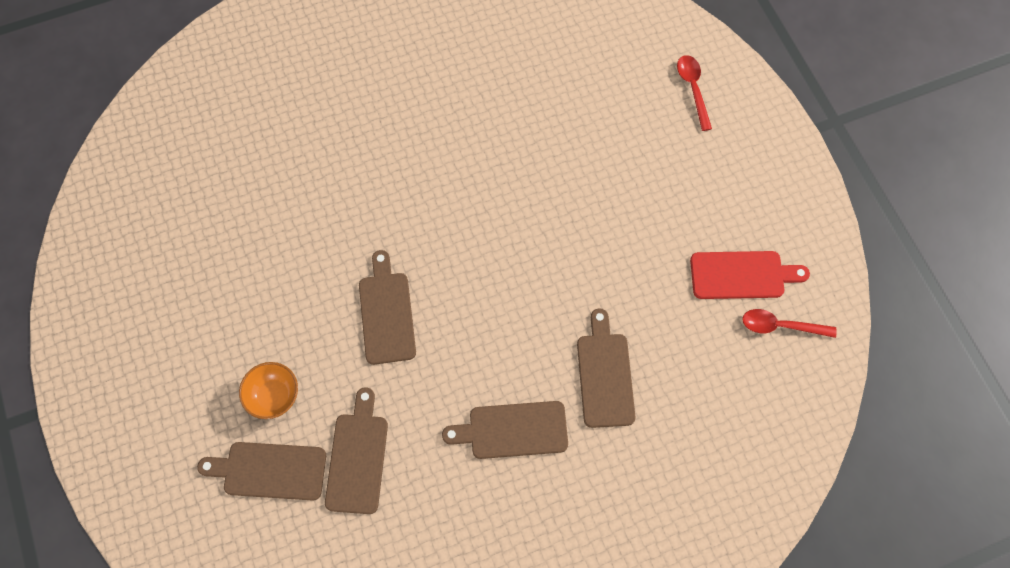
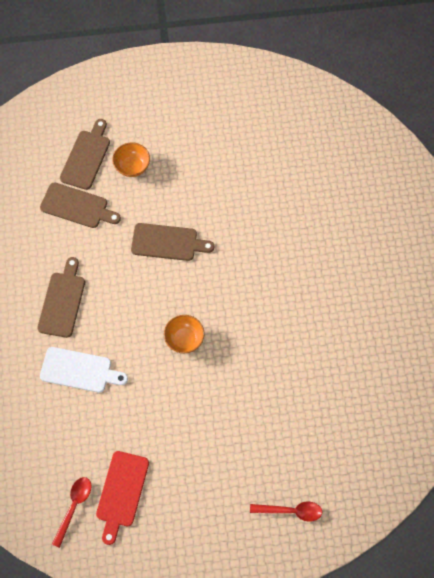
camera: 105 degrees right, 0 degrees up
brown cutting board [577,308,636,428] -> white cutting board [40,347,128,393]
none -> orange bowl [164,315,205,353]

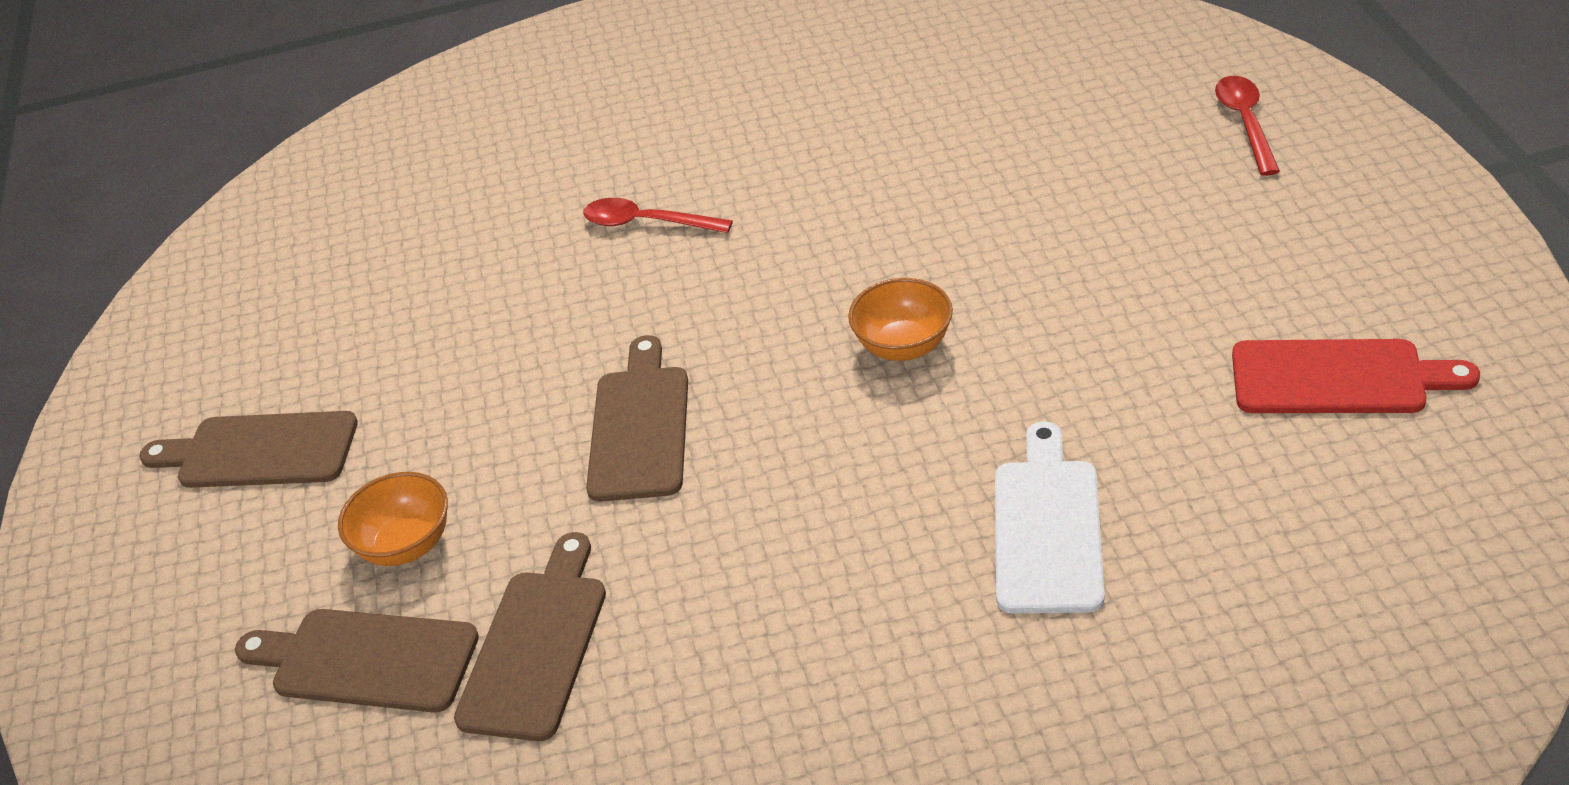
camera: 90 degrees left, 25 degrees down
brown cutting board [37,257,85,338] -> brown cutting board moved to [139,411,358,488]
red spoon [52,477,92,548] -> red spoon moved to [583,198,733,233]

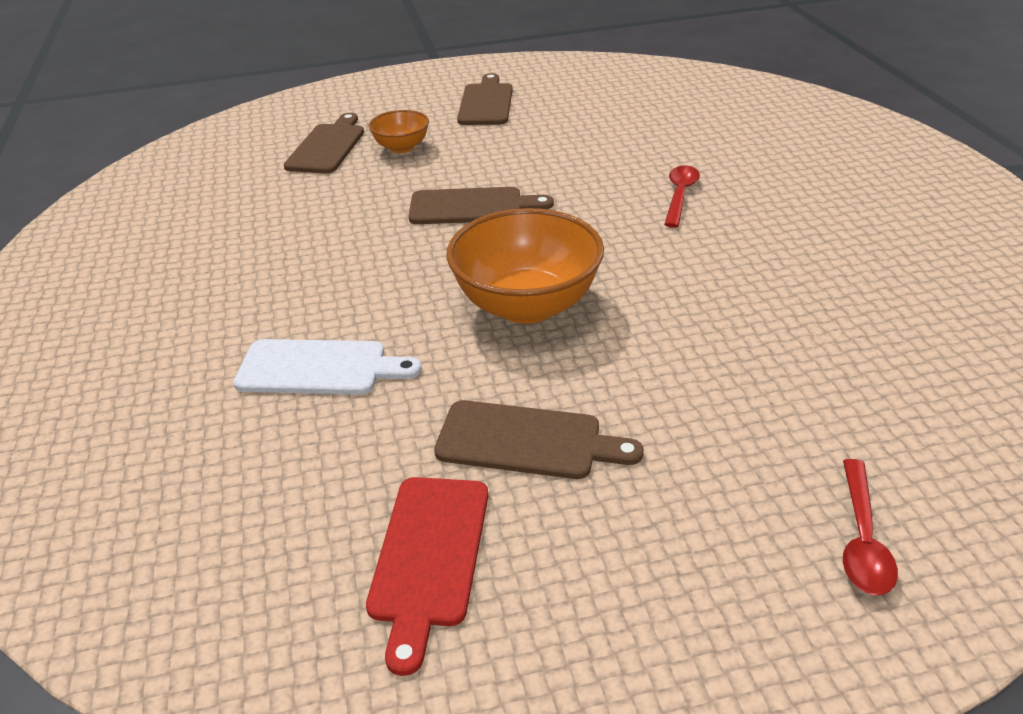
camera: 85 degrees right, 5 degrees down
brown cutting board [454,532,606,741] -> brown cutting board moved to [434,400,644,479]
orange bowl [848,278,953,361] -> orange bowl [447,208,604,324], size x1.91
red spoon [1215,76,1280,176] -> red spoon turned 105 degrees clockwise [843,459,898,595]

